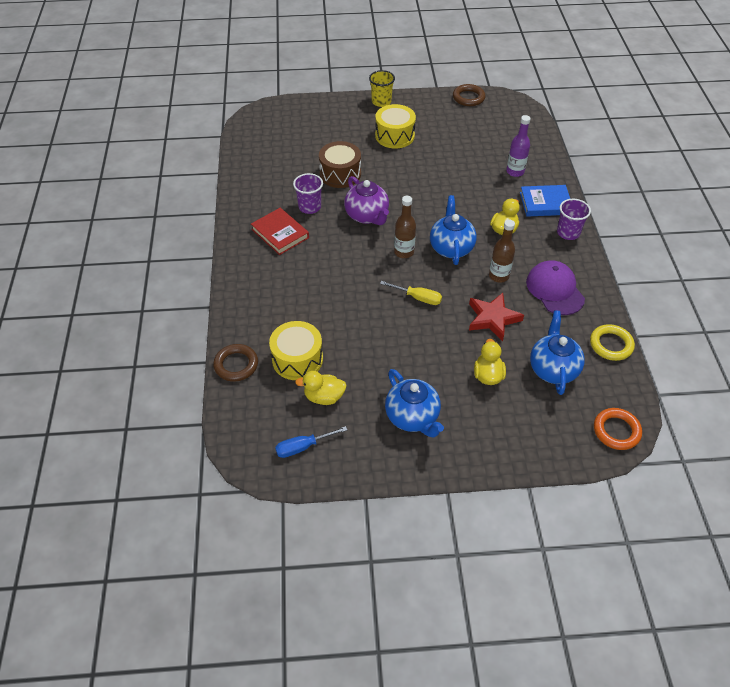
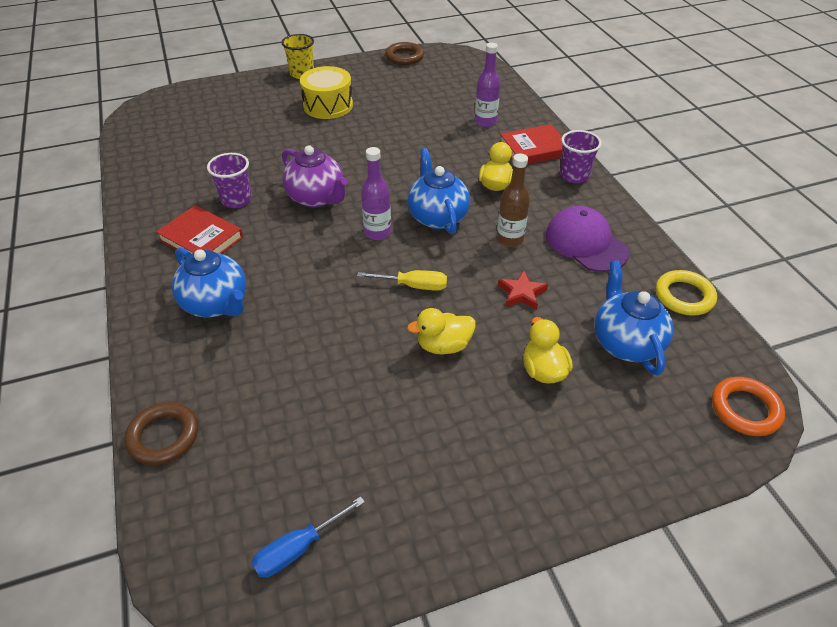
camera: 15 degrees left, 5 degrees down
yellow drum [269,321,323,380] -> none
yellow duck [295,371,347,405] -> yellow duck moved to [407,308,476,355]
brown drum [319,141,361,188] -> none
blue teapot [385,369,444,438] -> blue teapot moved to [172,247,246,317]
brown bottle [394,196,416,258] -> purple bottle [361,147,391,240]
red star [469,293,524,341] -> red star [498,270,548,310], size x0.64
blue book [520,185,570,217] -> red book [500,124,563,164]

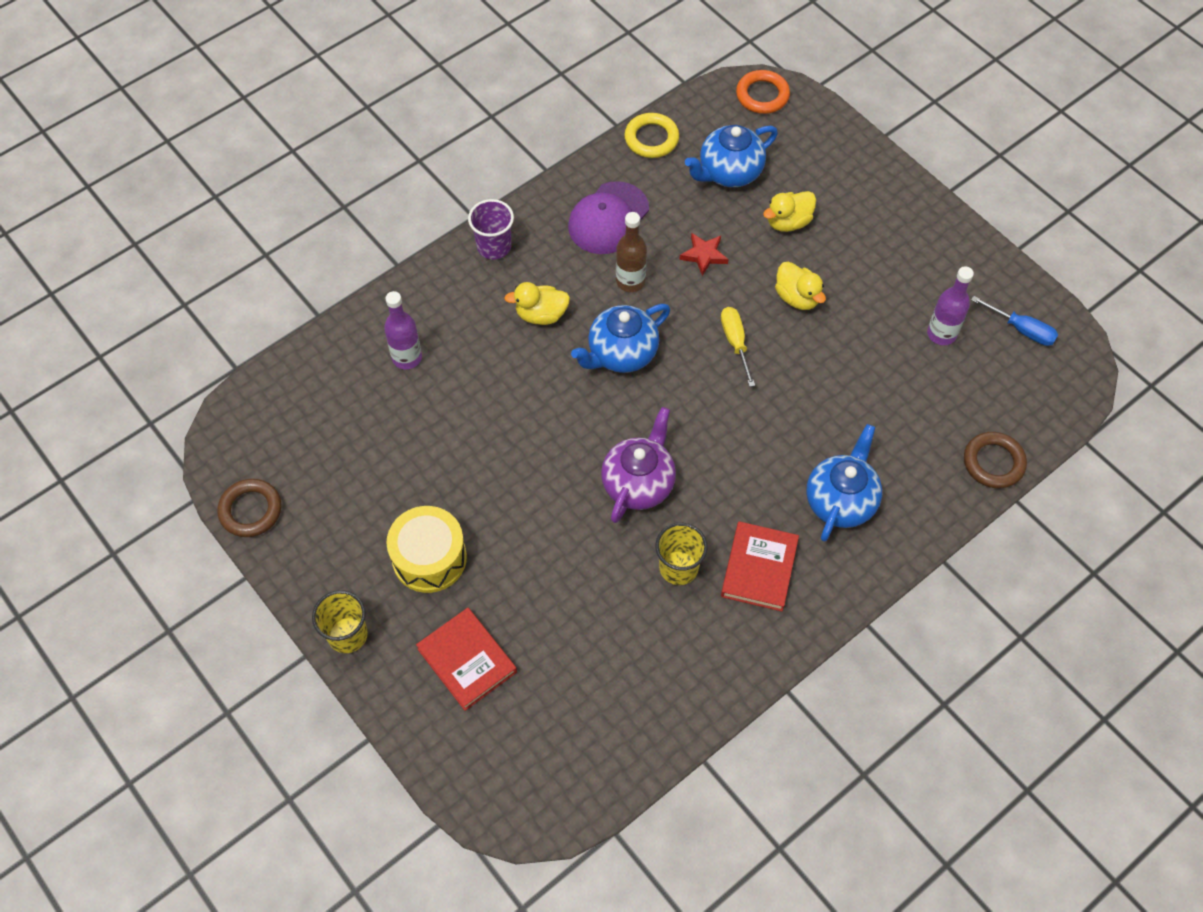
camera: 110 degrees left, 15 degrees up
purple cup [207,153,252,208] -> yellow cup [655,523,708,585]
purple bottle [361,147,391,240] -> purple bottle moved to [927,266,974,345]
red book [500,124,563,164] -> red book moved to [416,608,517,711]

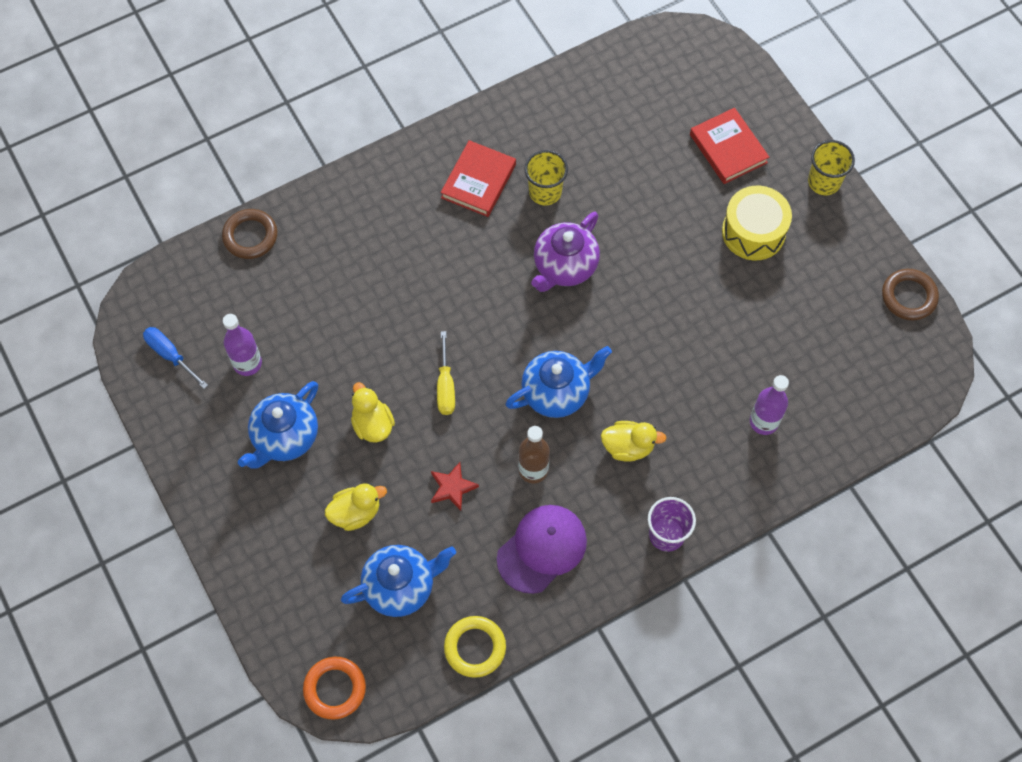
camera: 170 degrees left, 5 degrees up
blue teapot [806,424,882,542] -> blue teapot moved to [238,381,318,469]

